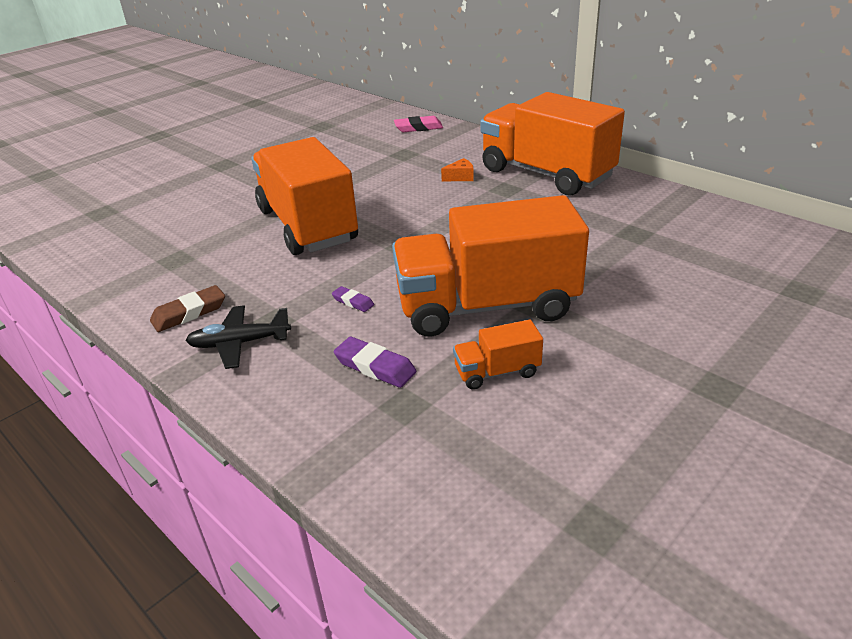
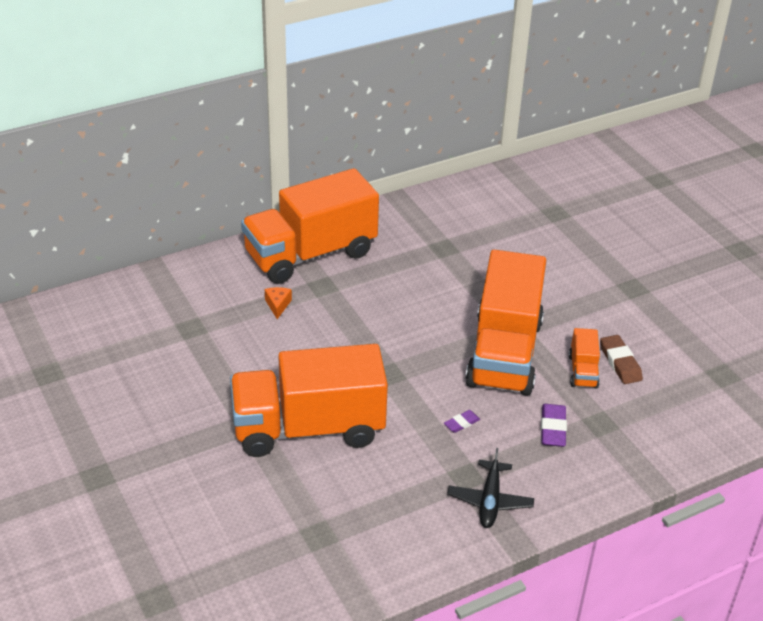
camera: 75 degrees left, 5 degrees up
brown eraser [150,285,225,332] -> brown eraser moved to [600,335,643,384]
purple eraser [333,337,417,388] -> purple eraser turned 45 degrees counterclockwise [541,404,567,447]
pink eraser [394,116,443,132] -> none

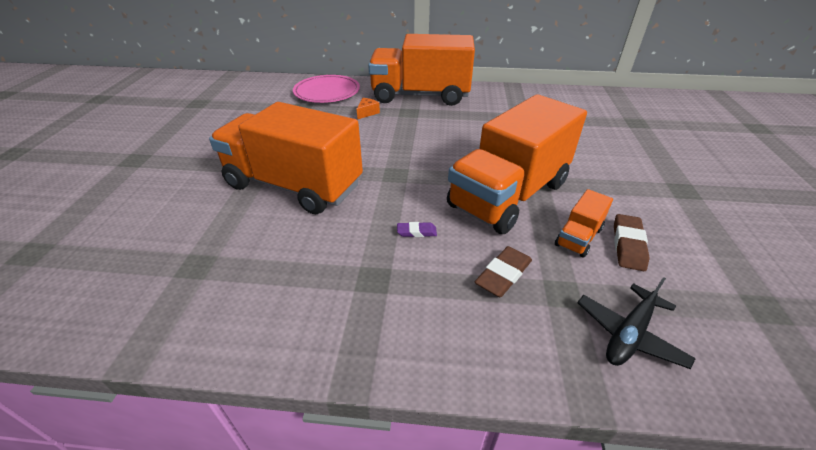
camera: 35 degrees right, 0 degrees up
black plane [447,448,534,528] -> black plane moved to [577,277,696,369]
purple eraser [541,404,567,447] -> brown eraser [475,246,532,297]
none -> pink plate [293,75,360,103]

